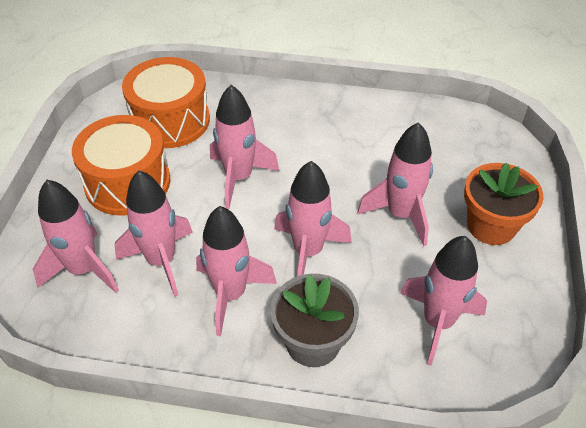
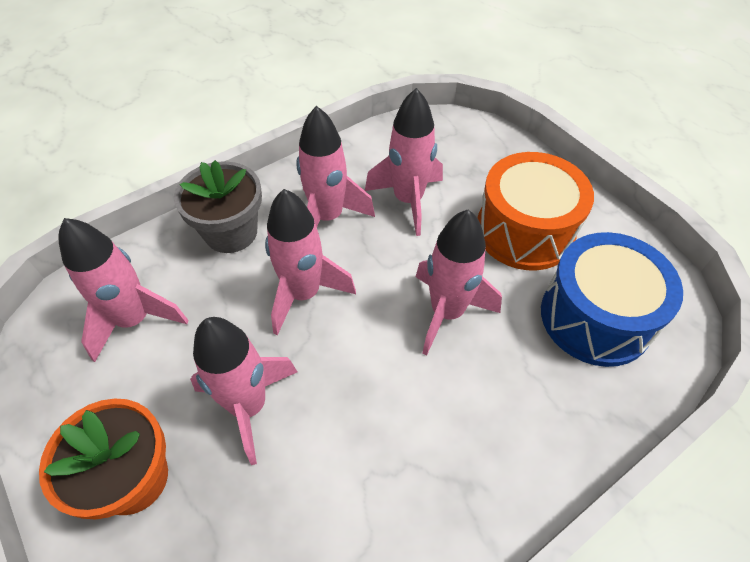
camera: 135 degrees right, 5 degrees up
pink rocket [33,180,119,293] -> none
orange drum [122,57,210,148] -> blue drum [541,232,683,367]

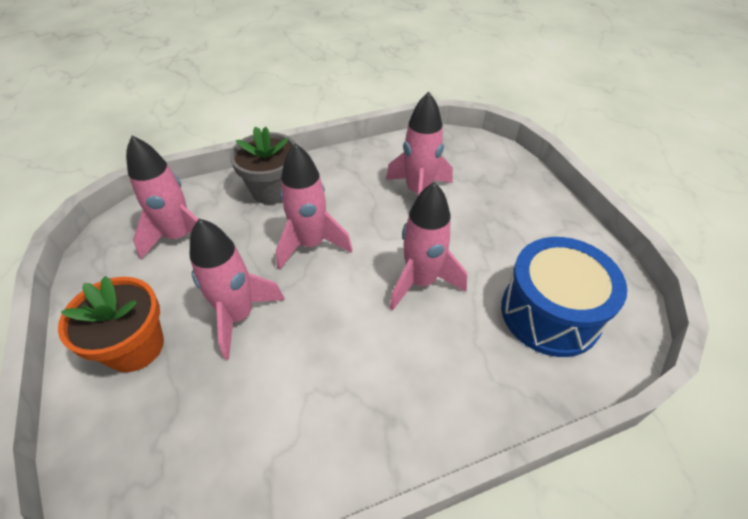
camera: 15 degrees right, 5 degrees down
pink rocket [296,106,375,227] -> none
orange drum [478,152,594,270] -> none

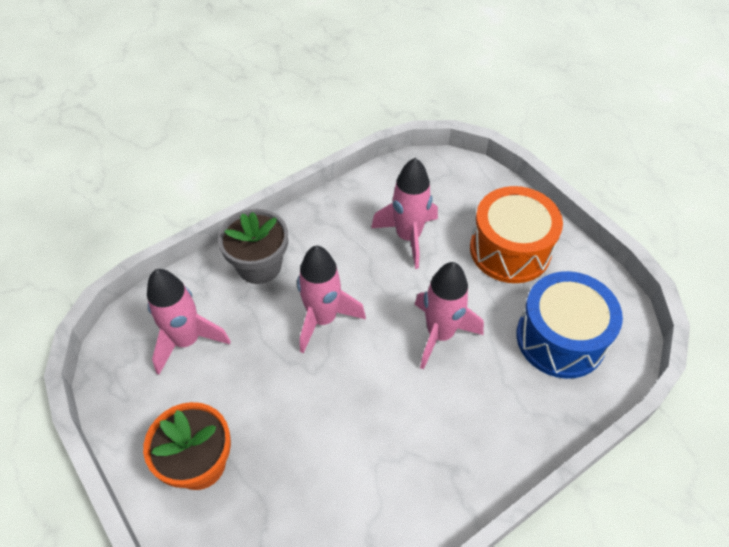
camera: 15 degrees left, 5 degrees up
pink rocket [190,219,285,360] -> none
none -> orange drum [470,186,563,283]

